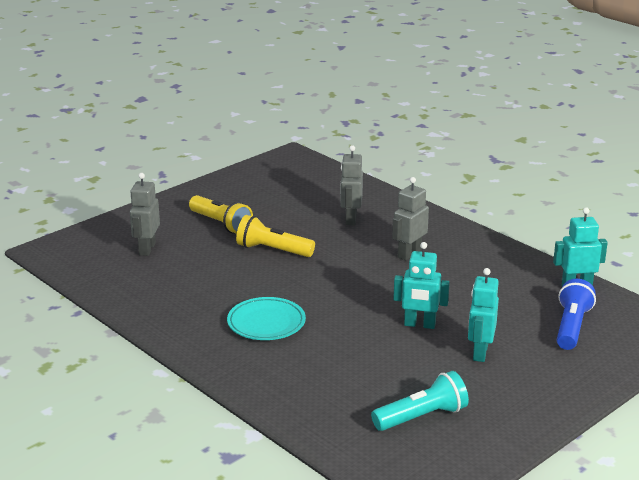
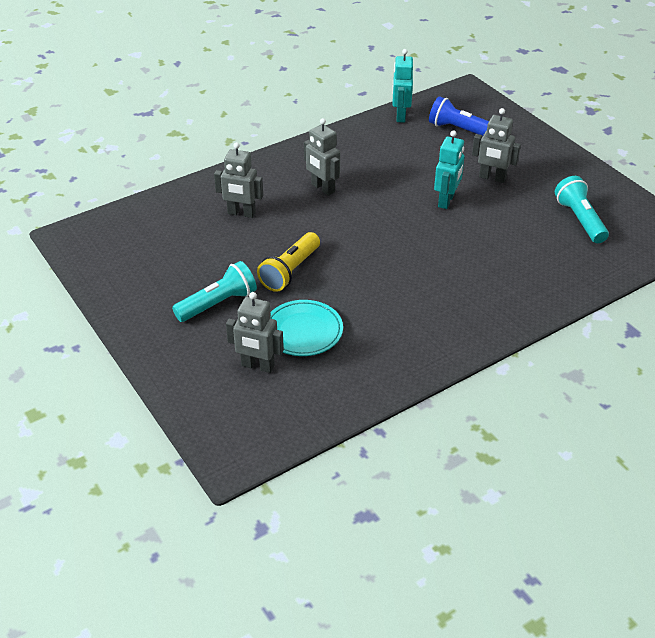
camera: 80 degrees left, 15 degrees up
yellow flashlight [189,195,253,234] -> turquoise flashlight [172,261,257,322]
turquoise plate [227,297,306,340] -> turquoise plate moved to [270,300,343,356]
turquoise robot [468,268,499,362] -> grey robot [472,108,521,183]

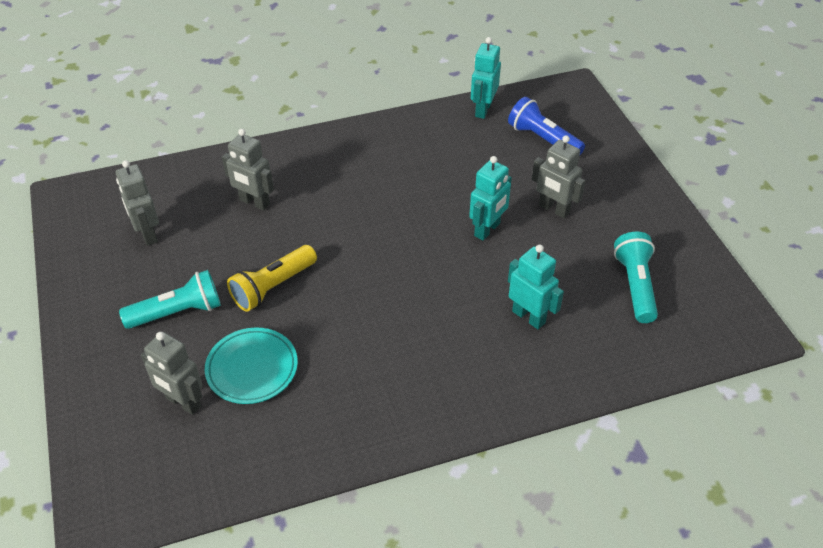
camera: 15 degrees right, 5 degrees up
grey robot [304,118,340,196] -> grey robot moved to [116,160,159,246]
none -> turquoise robot [508,244,564,329]

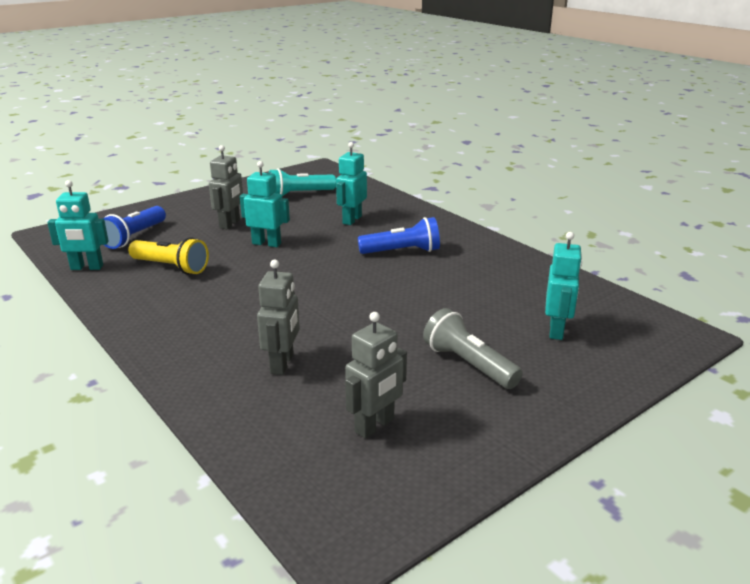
camera: 110 degrees left, 20 degrees down
turquoise flashlight [119,270,221,329] -> grey flashlight [423,308,523,389]
grey robot [141,332,203,415] -> turquoise robot [545,232,582,340]
turquoise plate [205,328,298,404] -> none
yellow flashlight [227,245,317,312] -> yellow flashlight moved to [128,237,209,275]
none -> blue flashlight [358,217,440,254]

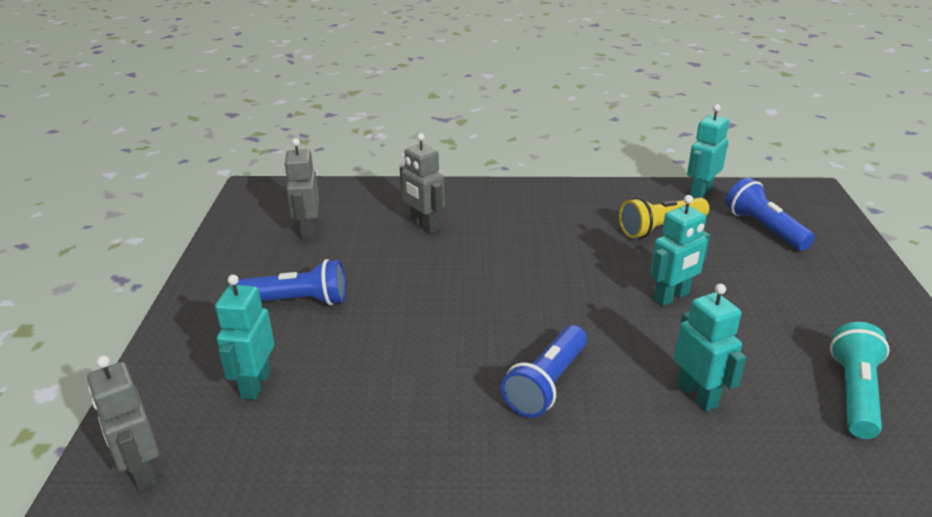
camera: 130 degrees right, 5 degrees up
grey robot [209,145,243,229] -> grey robot moved to [87,356,159,492]
grey flashlight [423,308,523,389] -> blue flashlight [236,259,346,306]
turquoise robot [545,232,582,340] -> turquoise robot turned 45 degrees clockwise [215,275,274,400]

